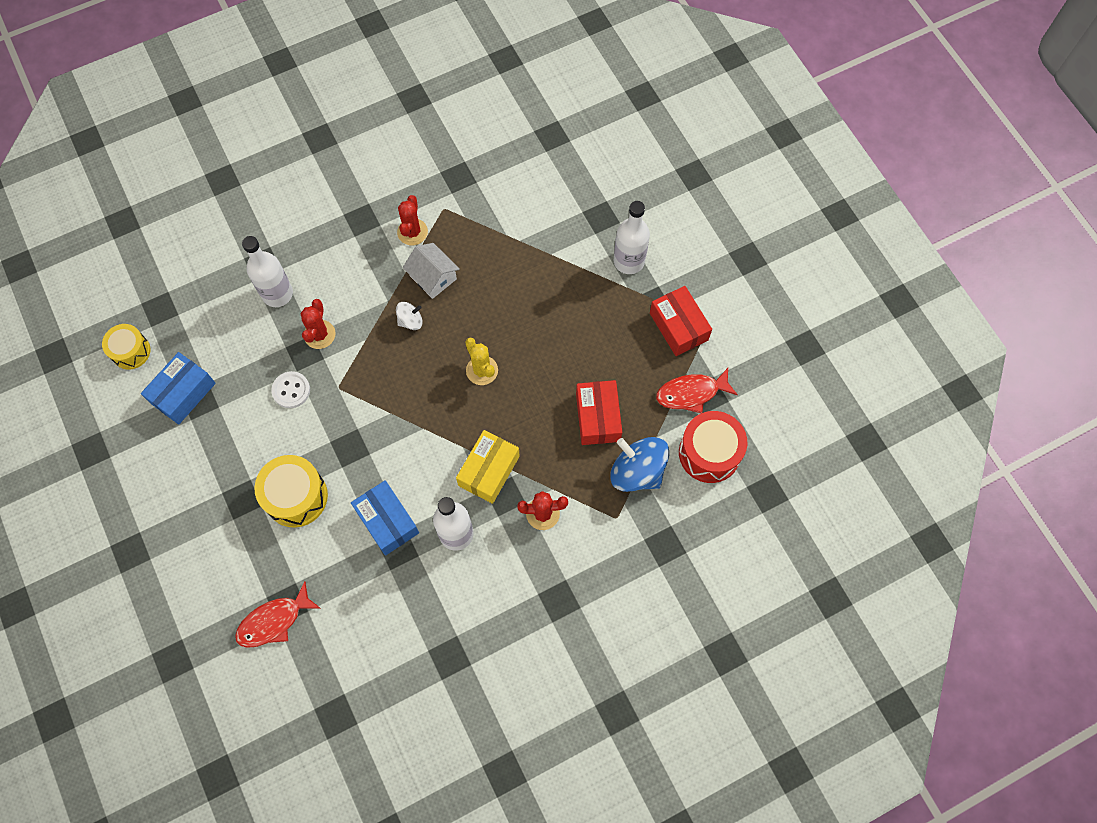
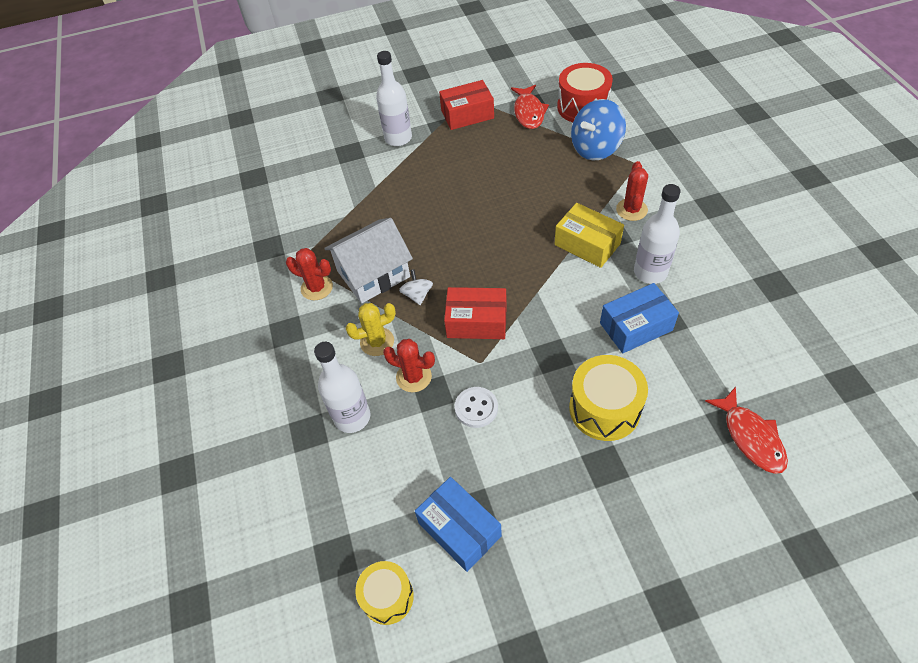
camera: 75 degrees left, 15 degrees down
white house [403,243,460,299] -> white house [324,218,413,303], size x1.54
yellow cactus [465,338,498,385] -> yellow cactus moved to [346,303,396,356]
red box [576,380,622,445] -> red box moved to [444,287,507,339]

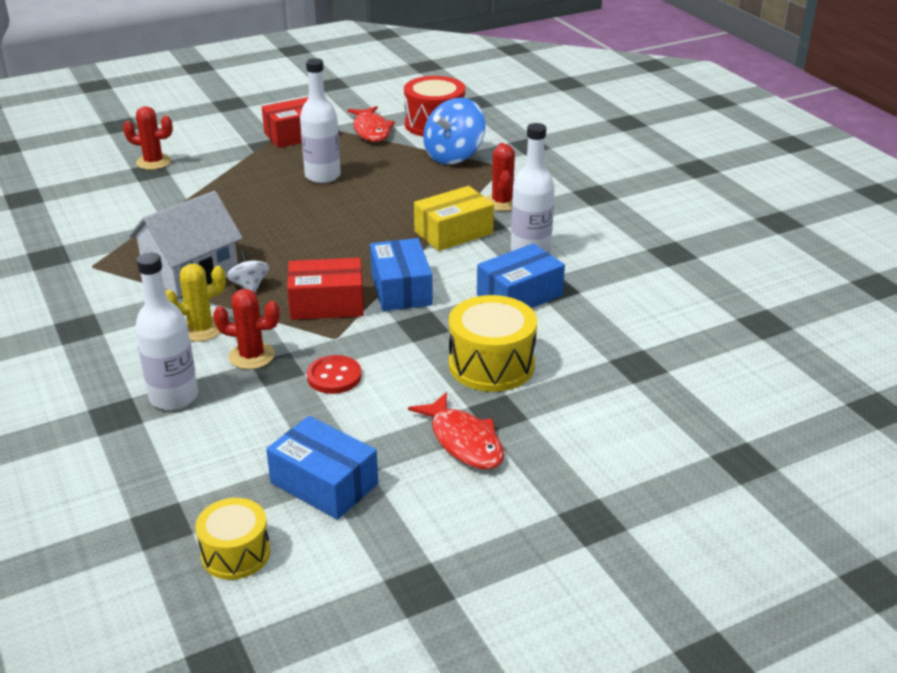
camera: 15 degrees left, 20 degrees down
red cactus [286,248,333,300] -> red cactus moved to [123,106,173,170]
white bottle [376,51,412,146] -> white bottle moved to [300,58,341,183]
white button [455,387,498,428] -> red button [307,355,362,394]
yellow box [555,203,624,268] -> yellow box turned 60 degrees counterclockwise [414,186,494,251]
red fish [705,387,788,474] -> red fish moved to [408,392,504,470]
none -> blue box [370,238,433,311]

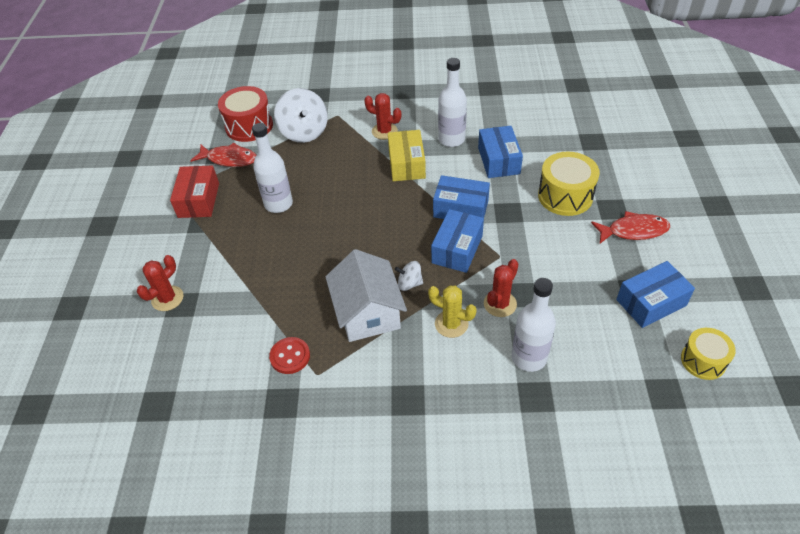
camera: 60 degrees left, 15 degrees up
yellow cactus [165,263,226,342] -> yellow cactus turned 60 degrees counterclockwise [428,285,477,338]
red box [287,258,364,320] -> blue box [431,209,484,273]
red button [307,355,362,394] -> red button moved to [269,337,310,374]
blue spinning top [423,98,485,164] -> white spinning top [274,88,328,143]

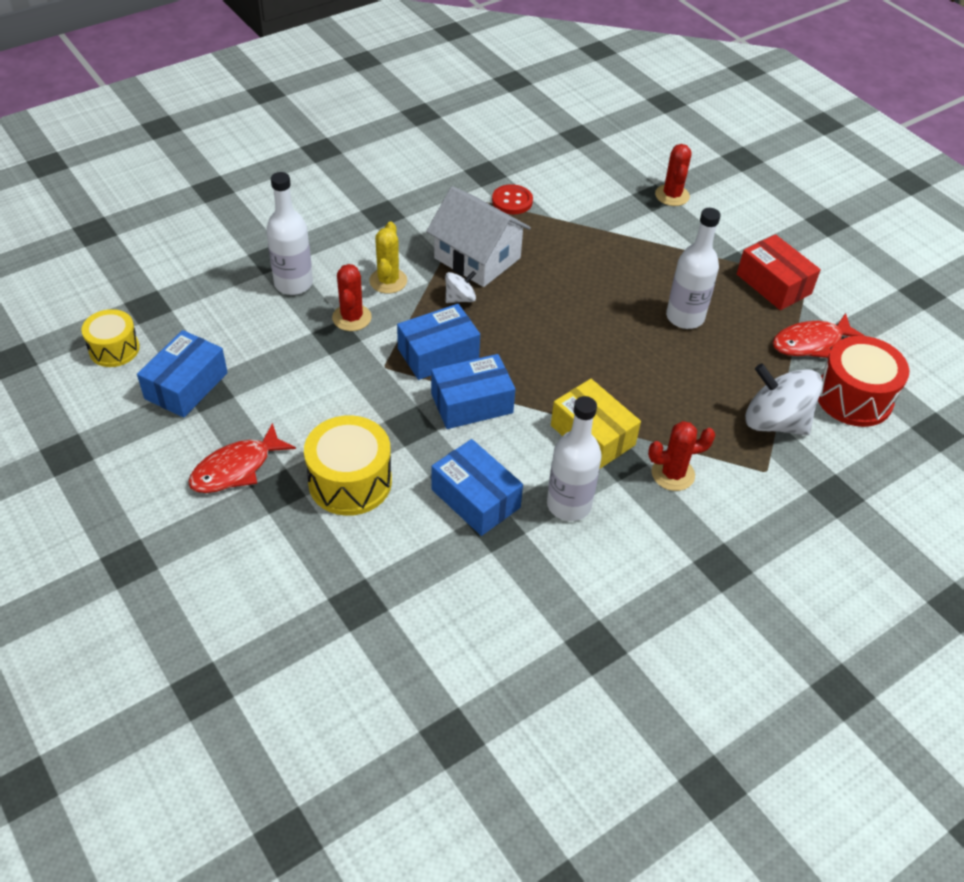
camera: 140 degrees right, 0 degrees up
yellow cactus [428,285,477,338] -> yellow cactus turned 75 degrees counterclockwise [369,222,407,294]
blue box [431,209,484,273] -> blue box turned 75 degrees clockwise [397,304,480,380]

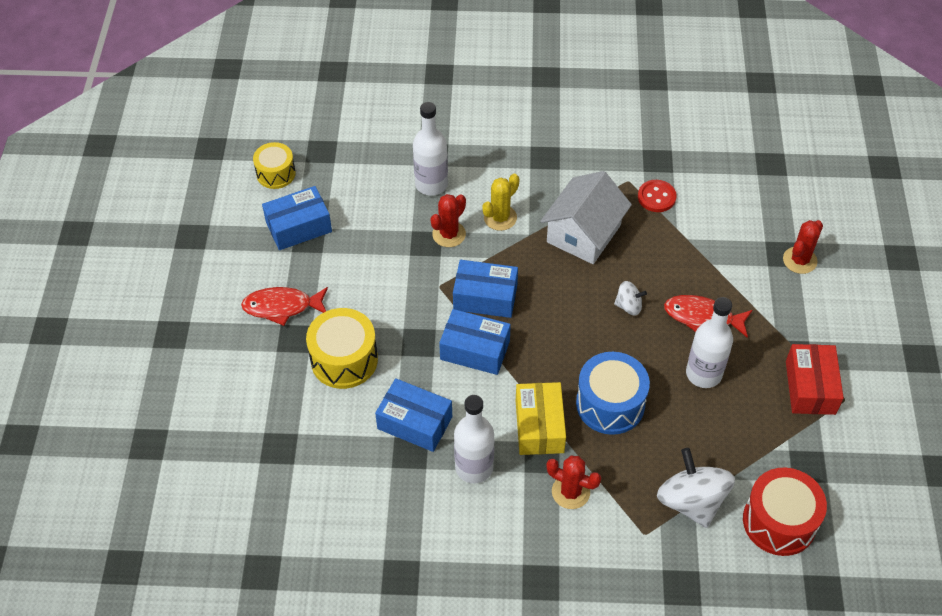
camera: 40 degrees right, 5 degrees up
white house [426,186,531,287] -> white house turned 45 degrees clockwise [540,171,632,264]
blue box [431,439,523,536] -> blue box turned 60 degrees counterclockwise [375,378,452,452]
white spinning top [445,271,476,303] -> white spinning top moved to [614,281,647,316]
red fish [773,313,865,358] -> red fish moved to [664,295,752,338]
none -> blue drum [576,352,650,435]

